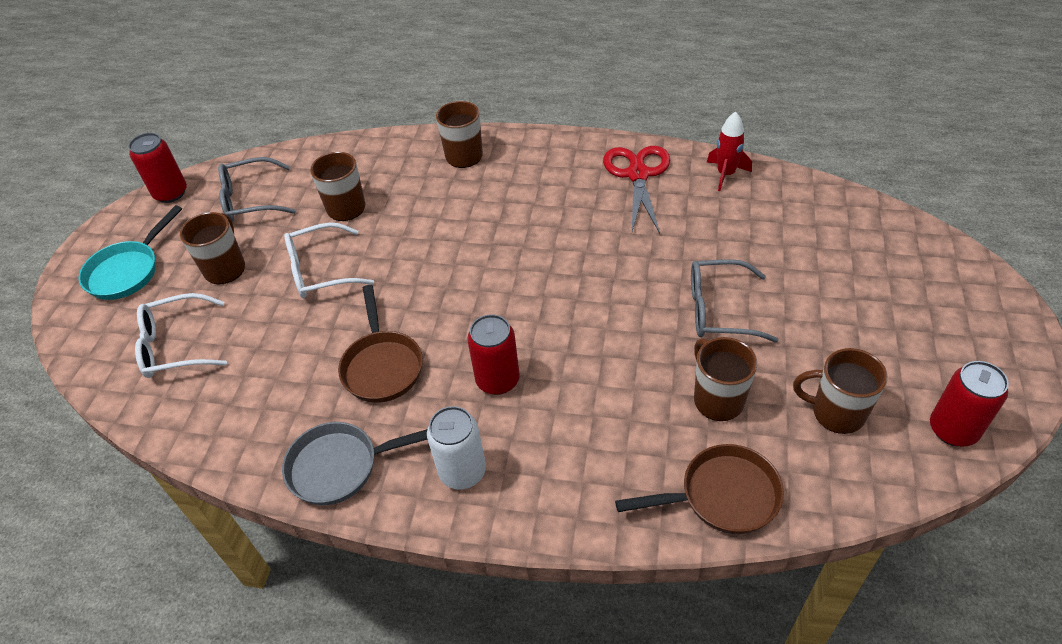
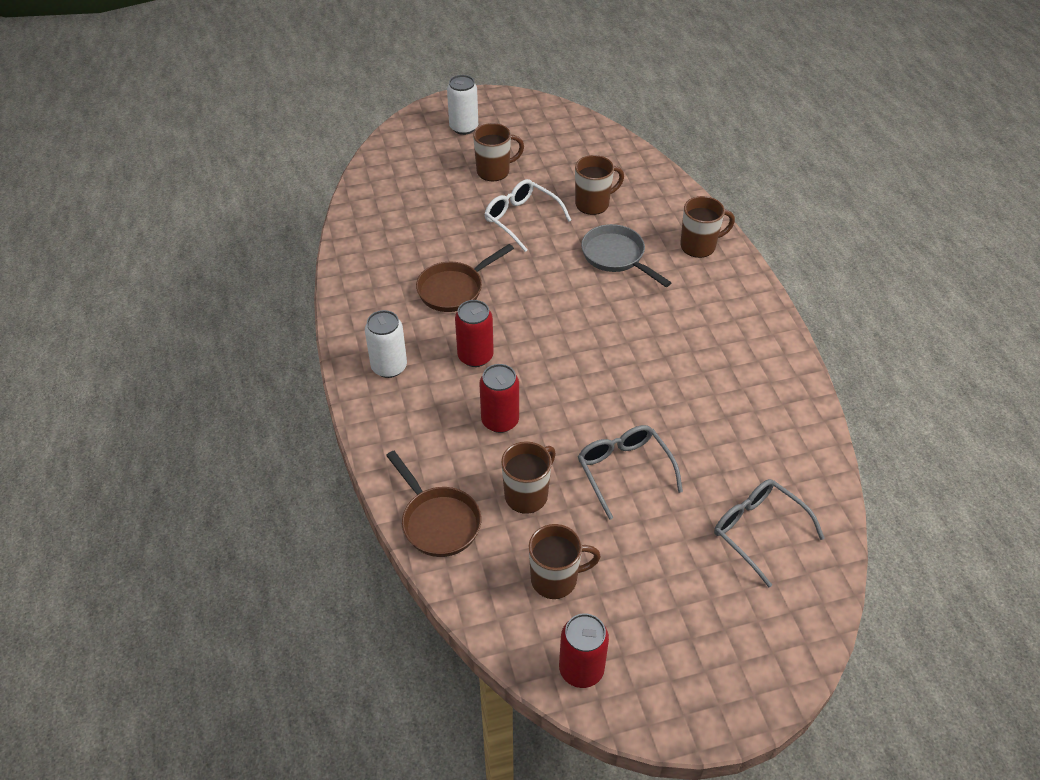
camera: 60 degrees right, 0 degrees up
turquoise pan [79,205,182,300] -> white can [447,75,478,135]
red can [128,133,187,203] -> red can moved to [480,364,519,433]
white glasses [135,293,227,378] -> none
grey glasses [218,157,296,222] -> grey glasses moved to [714,479,825,587]
grey pan [282,422,428,505] -> grey pan moved to [581,224,671,287]
red scissors [603,146,670,234] -> none
red rocket [707,112,752,191] -> none
brown mug [793,348,888,434] -> brown mug turned 90 degrees clockwise [529,524,601,599]

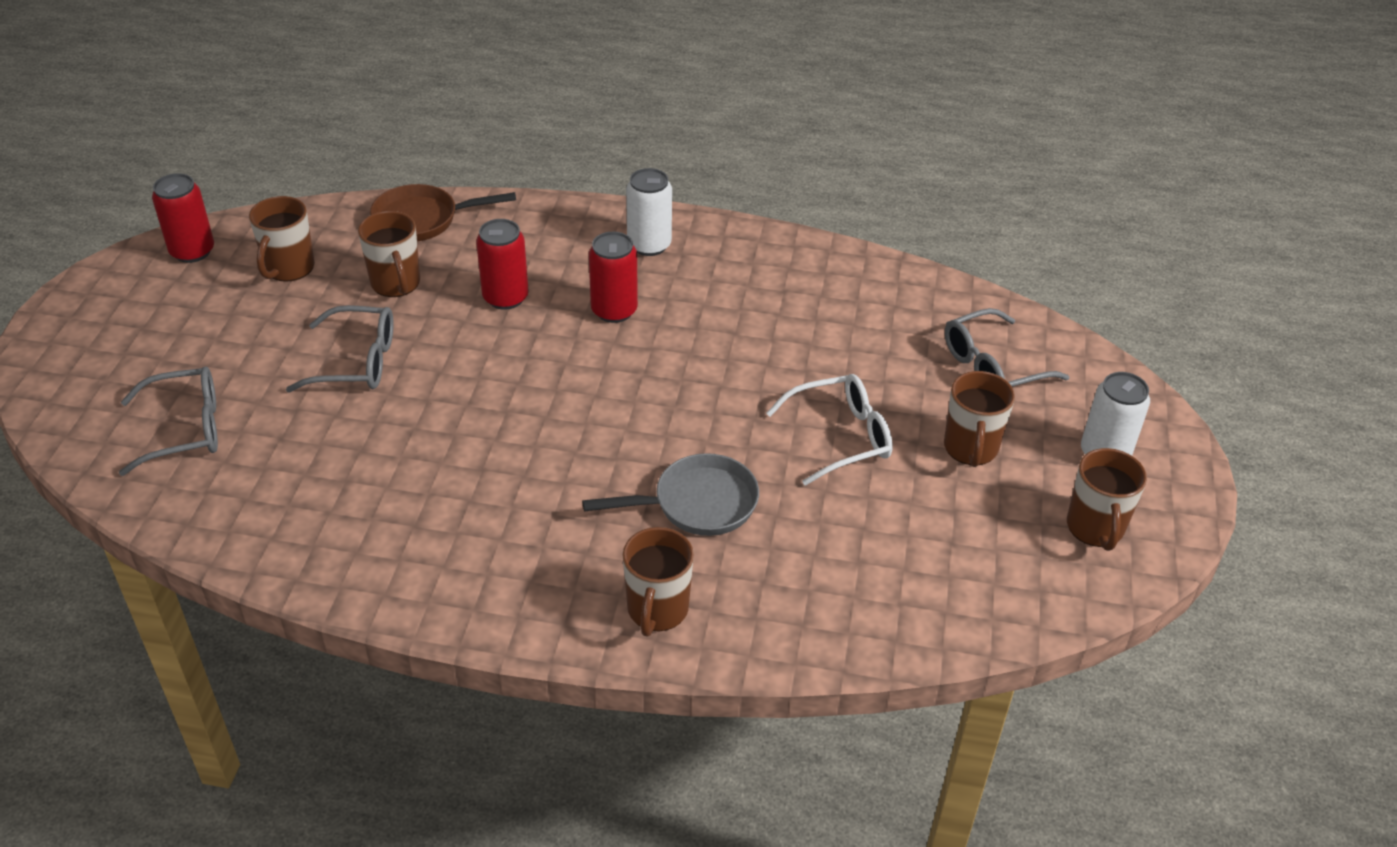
camera: 115 degrees right, 5 degrees down
brown pan [416,244,514,312] -> none
brown mug [575,155,624,215] -> brown mug moved to [1067,448,1147,551]
none -> grey glasses [945,308,1069,387]

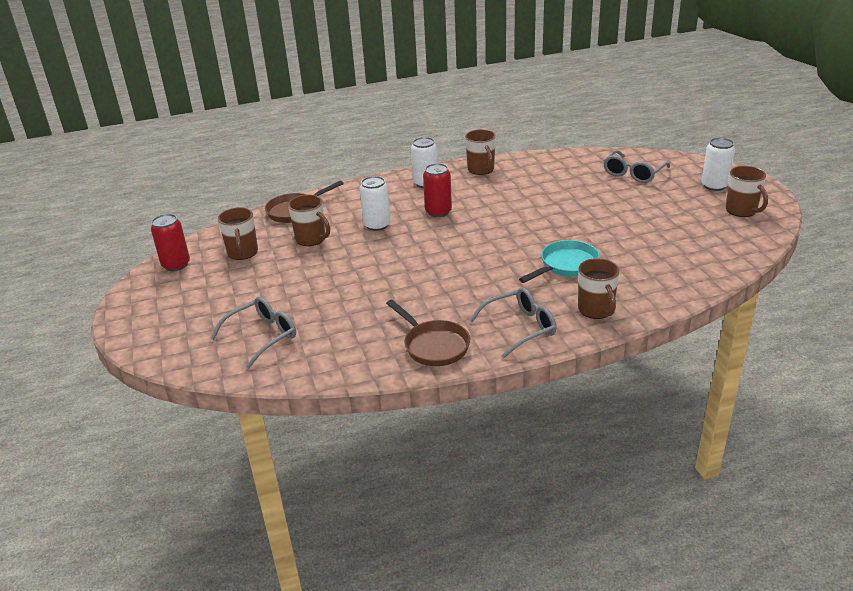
camera: 25 degrees left, 10 degrees down
grey glasses [286,305,394,393] -> grey glasses moved to [469,287,556,358]
red can [476,219,529,310] -> white can [360,176,391,231]
grey pan [582,453,759,536] -> turquoise pan [519,240,600,283]
white glasses [766,374,893,485] -> none
brown mug [944,371,1015,467] -> brown mug moved to [465,129,496,175]
none -> brown pan [386,300,470,366]

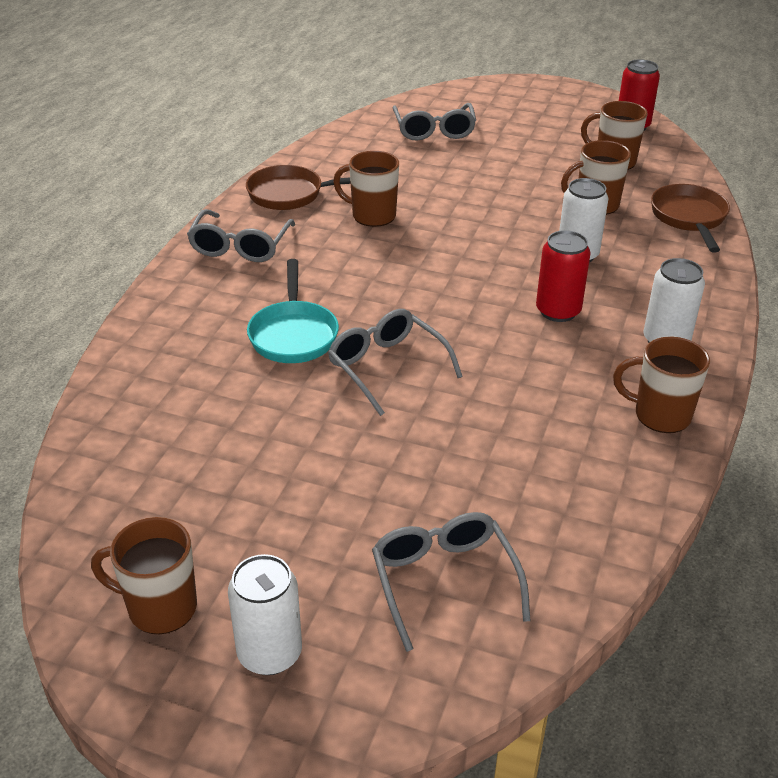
camera: 125 degrees right, 5 degrees up
brown mug [578,258,620,319] -> brown mug moved to [333,151,399,227]
none -> grey glasses [328,309,463,416]

